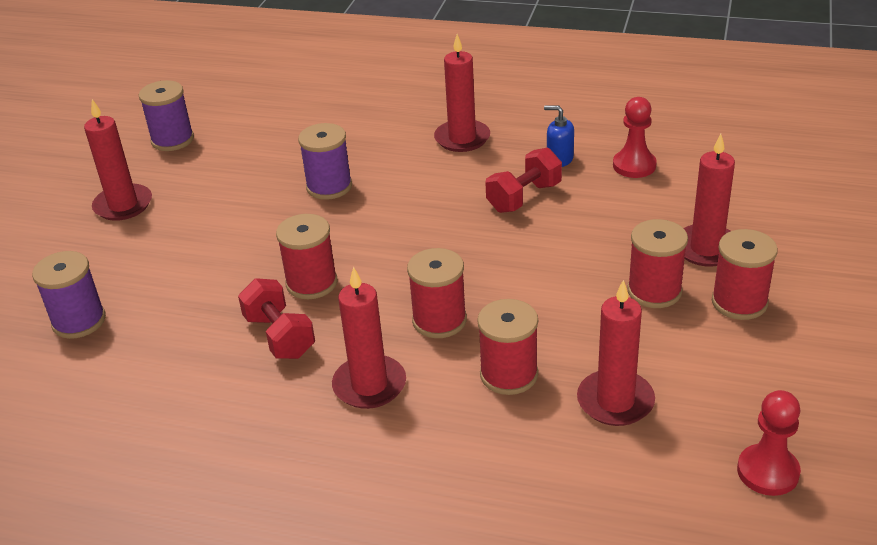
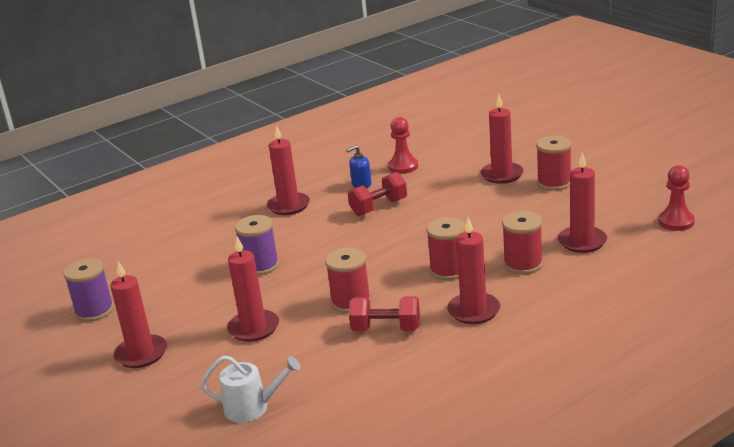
camera: 50 degrees left, 10 degrees down
purple spool [32,251,106,339] -> white watering can [200,356,301,423]
red dumbbell [485,148,562,213] -> red dumbbell turned 60 degrees clockwise [348,172,407,216]
red spool [627,219,688,308] -> none
none -> red candle [227,237,279,342]

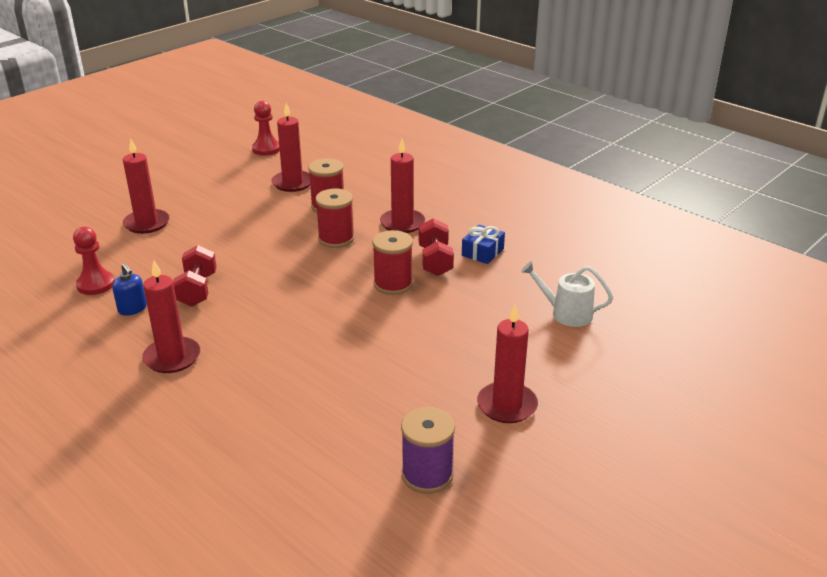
camera: 105 degrees left, 5 degrees up
white watering can [200,356,301,423] -> white watering can turned 60 degrees counterclockwise [521,261,613,327]
red candle [227,237,279,342] -> none
purple spool [235,215,279,275] -> none
red dumbbell [348,172,407,216] -> red dumbbell turned 45 degrees clockwise [173,245,217,307]
red spool [536,135,572,191] -> none
none -> blue gift [462,225,505,264]

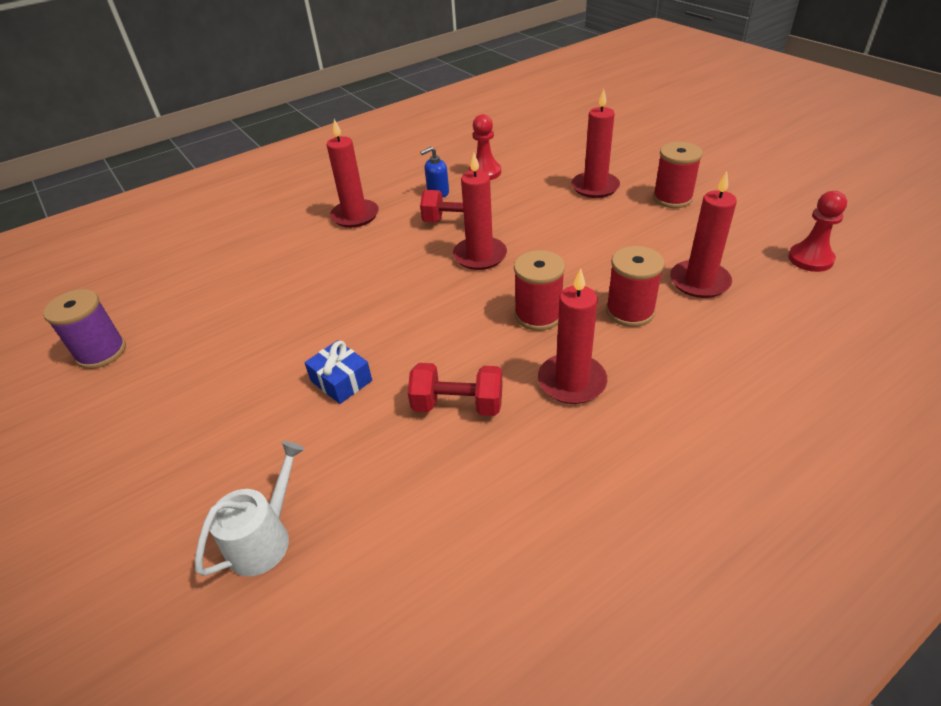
camera: 105 degrees right, 10 degrees up
red spool [372,230,413,295] -> red spool moved to [653,142,703,208]
blue gift [462,225,505,264] -> blue gift moved to [304,340,372,404]
red candle [477,305,538,423] -> red candle moved to [453,153,507,270]

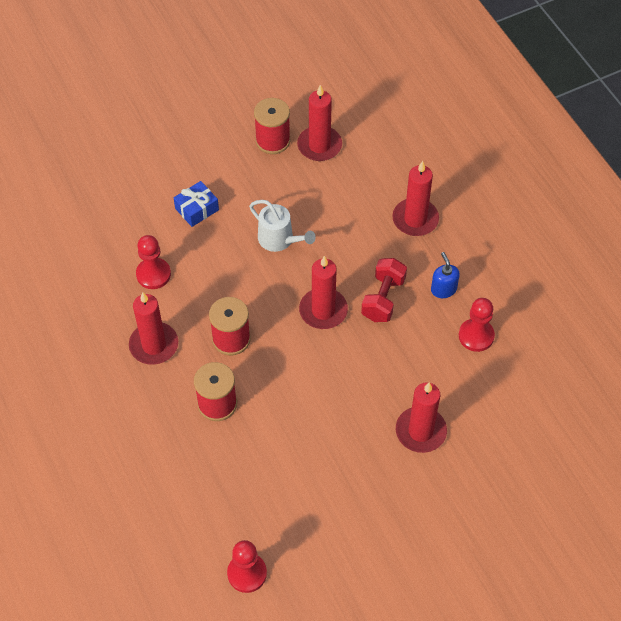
camera: 95 degrees right, 15 degrees up
purple spool [43,289,126,369] -> none
white watering can [195,441,305,576] -> white watering can moved to [249,200,316,252]
red dumbbell [408,363,503,416] -> red pawn [136,235,171,289]
red spool [653,142,703,208] -> red spool moved to [254,98,290,154]
red candle [670,171,737,298] -> red candle moved to [297,85,342,161]

